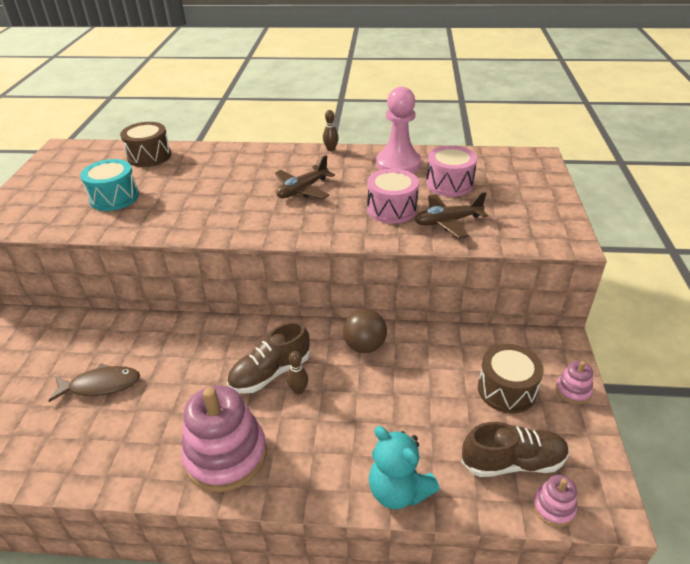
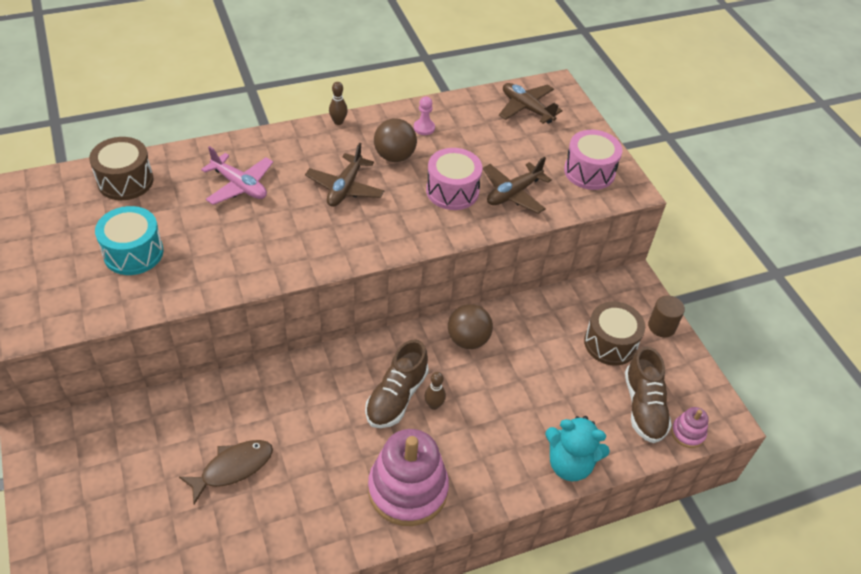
camera: 30 degrees left, 10 degrees up
pink pawn [376,87,421,173] -> pink pawn [414,97,435,135], size x0.43
pink drum [426,146,477,197] -> pink drum moved to [564,130,622,190]
brown shoe [461,422,569,477] -> brown shoe turned 120 degrees clockwise [625,346,672,443]
pink stacking toy [556,361,593,404] -> brown cylinder [648,295,685,337]
none -> pink plane [201,146,273,205]
none -> brown ball [374,118,417,162]
none -> brown plane [499,83,563,124]

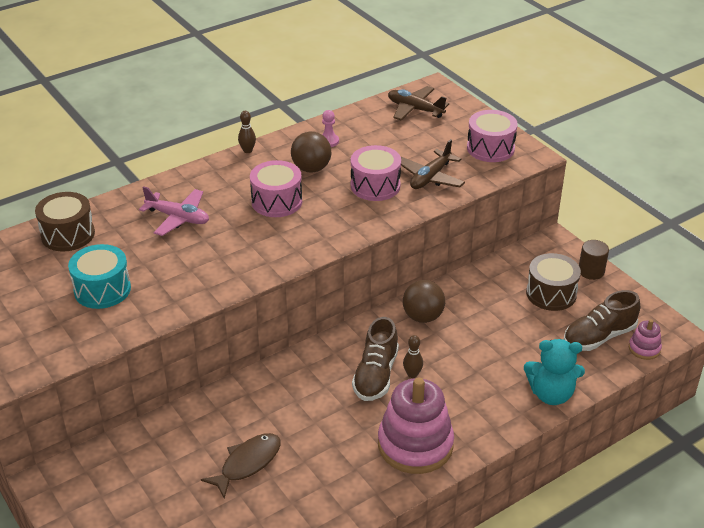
camera: 10 degrees left, 10 degrees down
brown plane [305,142,384,207] -> pink drum [250,160,302,217]
brown shoe [625,346,672,443] -> brown shoe turned 75 degrees clockwise [564,290,640,351]

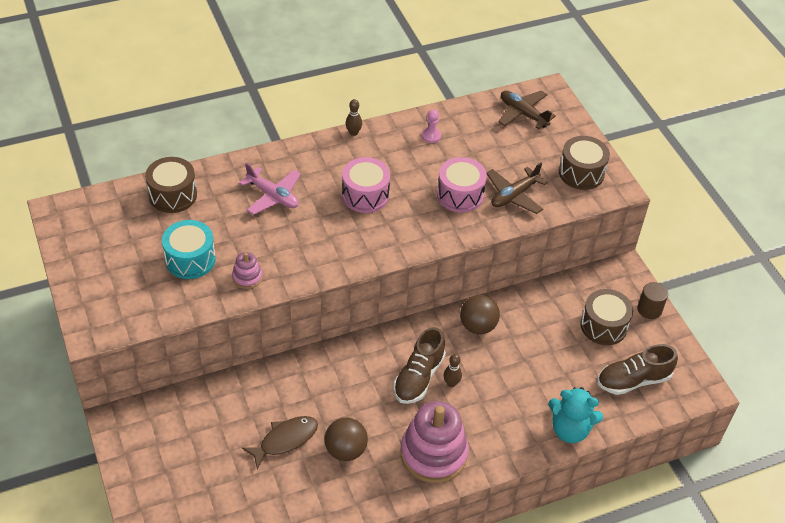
camera: 10 degrees right, 10 degrees up
brown ball [291,132,331,173] -> brown ball moved to [325,418,368,461]
pink drum [467,110,518,162] -> brown drum [559,136,610,190]
pink stacking toy [629,319,662,360] -> pink stacking toy moved to [232,252,263,289]

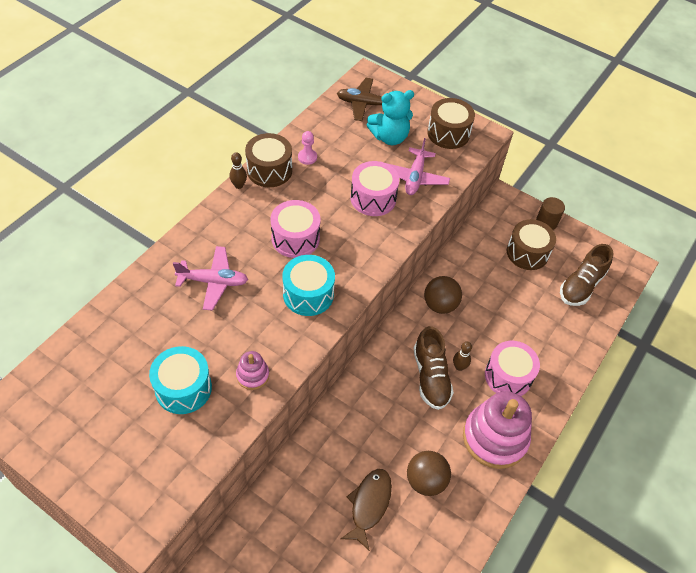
camera: 35 degrees left, 5 degrees up
brown drum [145,157,197,213] -> brown drum moved to [245,133,292,187]
brown plane [487,163,548,214] -> pink plane [386,138,450,195]
turquoise teddy bear [548,387,603,443] -> turquoise teddy bear moved to [367,90,414,145]
none -> turquoise drum [282,255,335,316]
none -> pink drum [485,341,540,396]

